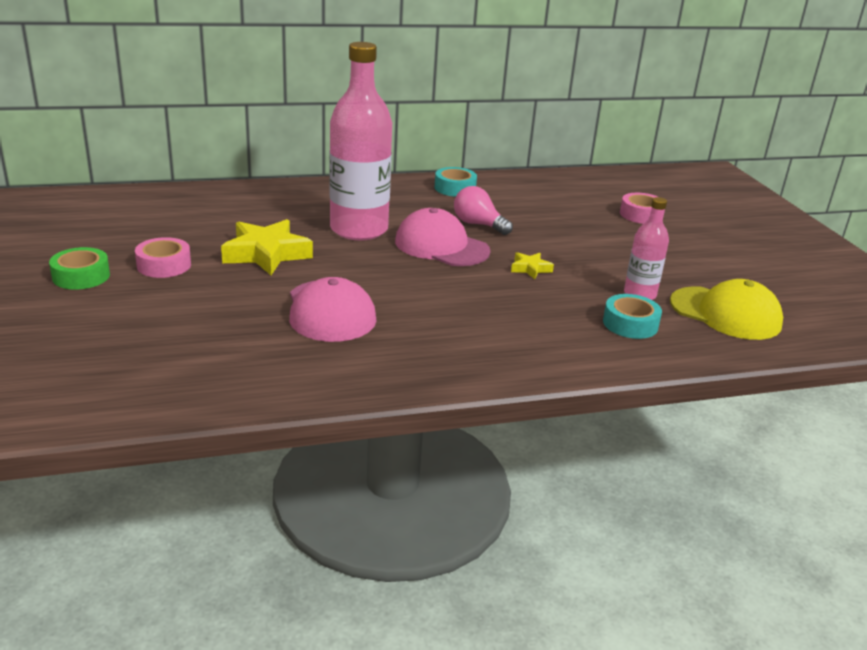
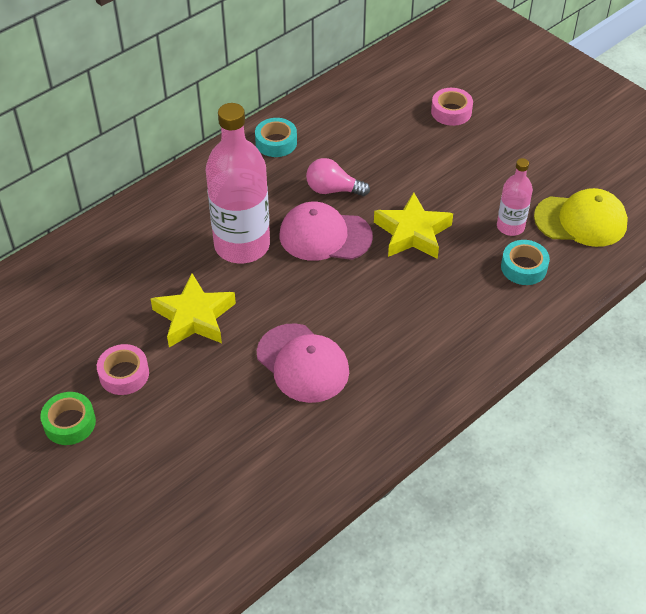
camera: 25 degrees left, 20 degrees up
yellow star [511,252,554,279] -> yellow star [374,192,453,259], size x2.06

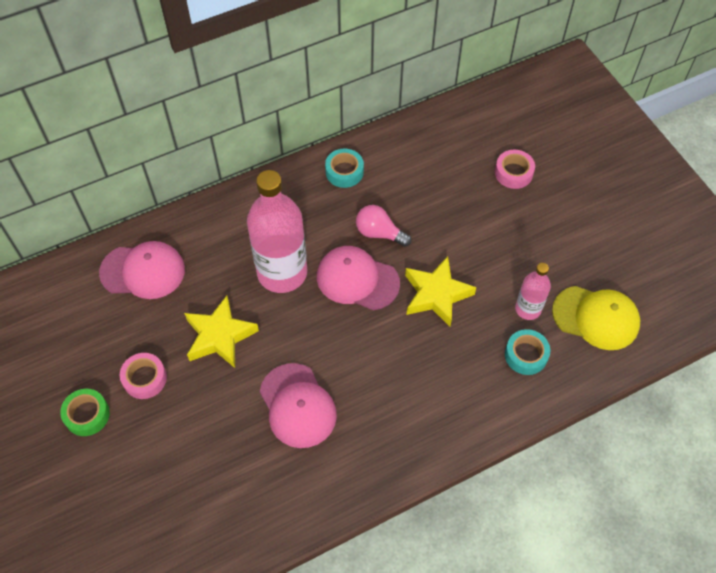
camera: 15 degrees right, 10 degrees up
none -> pink cap [99,241,185,299]

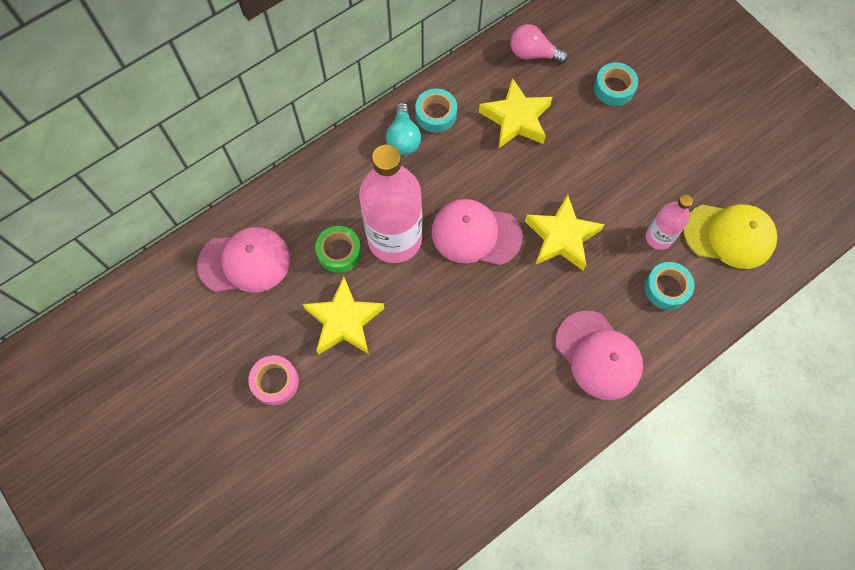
camera: 10 degrees left, 10 degrees up
green tape [60,389,110,436] -> green tape moved to [315,226,361,273]
pink cap [260,363,337,448] -> pink cap moved to [555,311,643,400]
pink light bulb [356,205,411,247] -> pink light bulb moved to [511,24,568,64]
pink tape [495,150,535,189] -> turquoise tape [594,62,638,106]
none -> turquoise light bulb [386,102,421,155]
none -> yellow star [479,78,553,148]

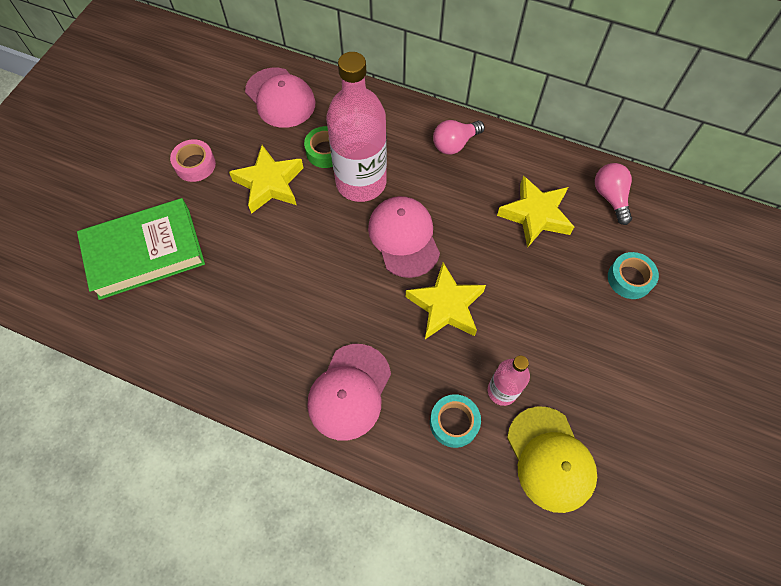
camera: 60 degrees right, 5 degrees down
turquoise light bulb [386,102,421,155] -> pink light bulb [433,120,485,155]
turquoise tape [415,89,457,133] -> none
none -> green book [77,198,205,300]

